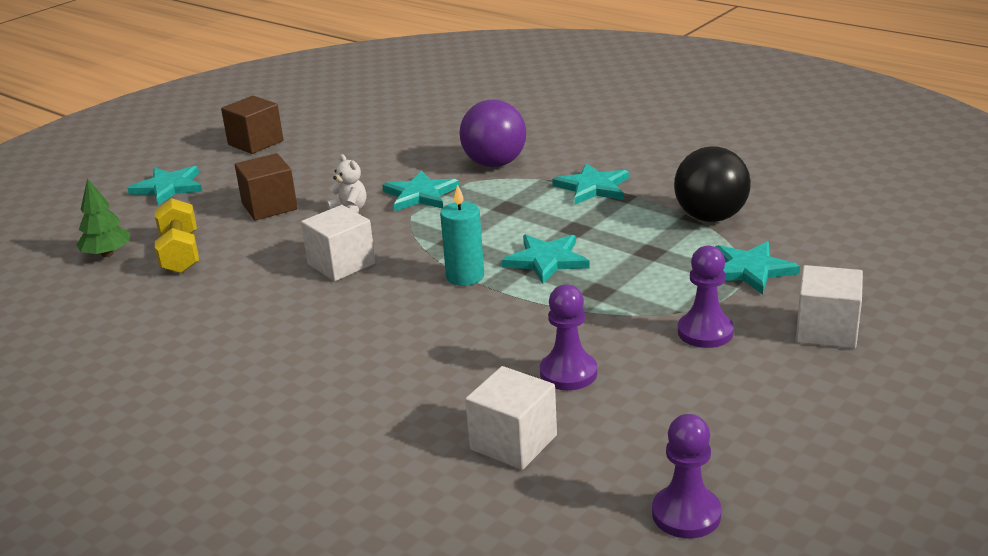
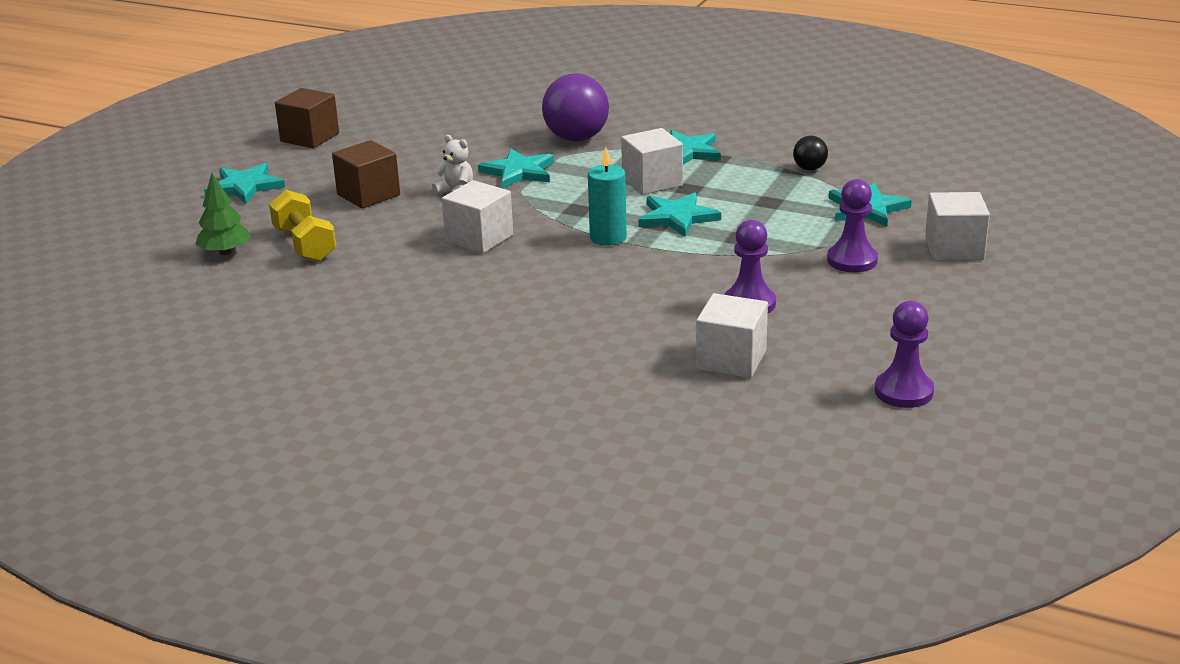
camera: 15 degrees left, 0 degrees up
black ball [674,147,751,222] -> black ball [793,136,828,170], size x0.49
none -> white cube [621,128,683,195]

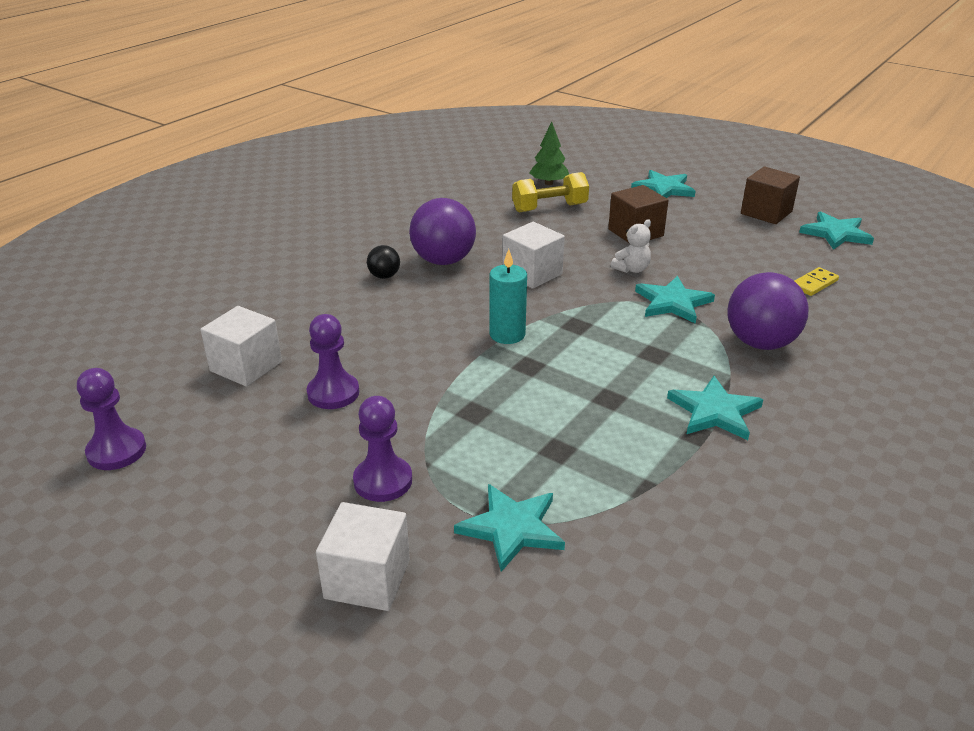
camera: 100 degrees right, 5 degrees up
white cube [621,128,683,195] -> none
turquoise star [638,192,721,237] -> turquoise star moved to [799,211,874,250]
black ball [793,136,828,170] -> black ball moved to [367,245,400,279]
none -> purple ball [409,198,476,265]
none -> yellow domino [795,267,839,296]

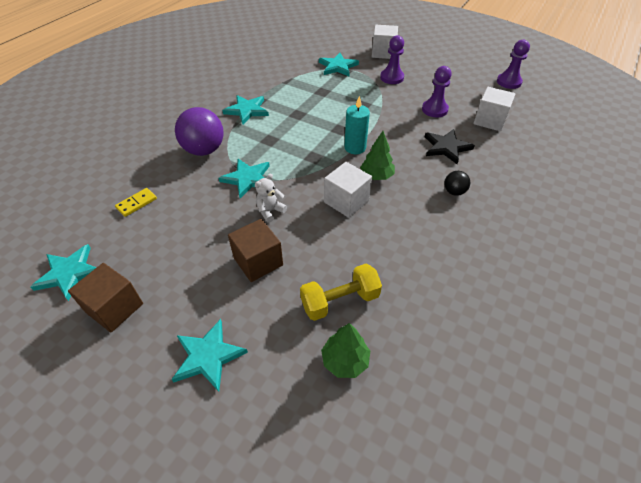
camera: 175 degrees right, 15 degrees up
purple ball [409,198,476,265] -> none
none -> green tree [360,131,395,180]
none -> black star [425,129,475,164]

